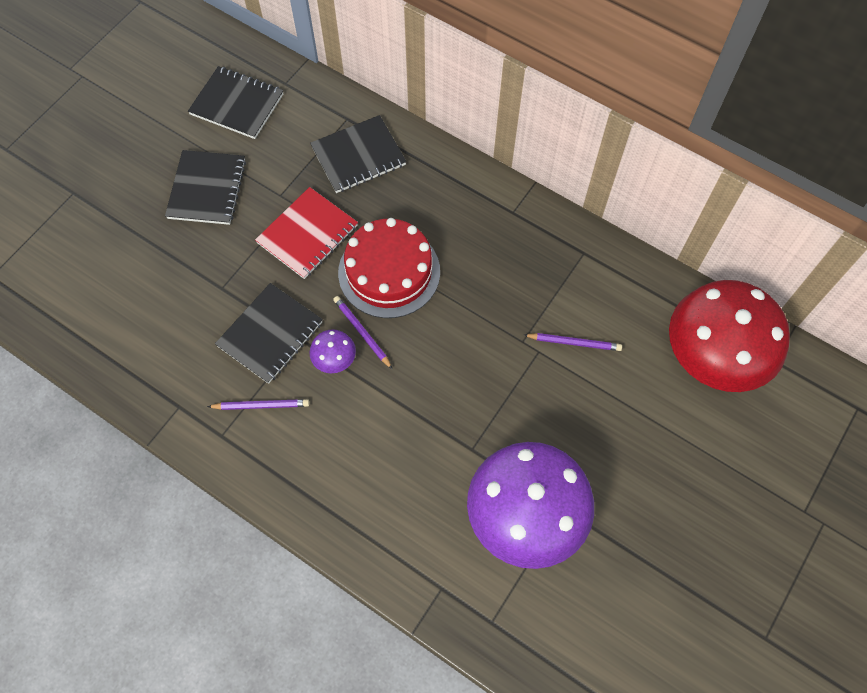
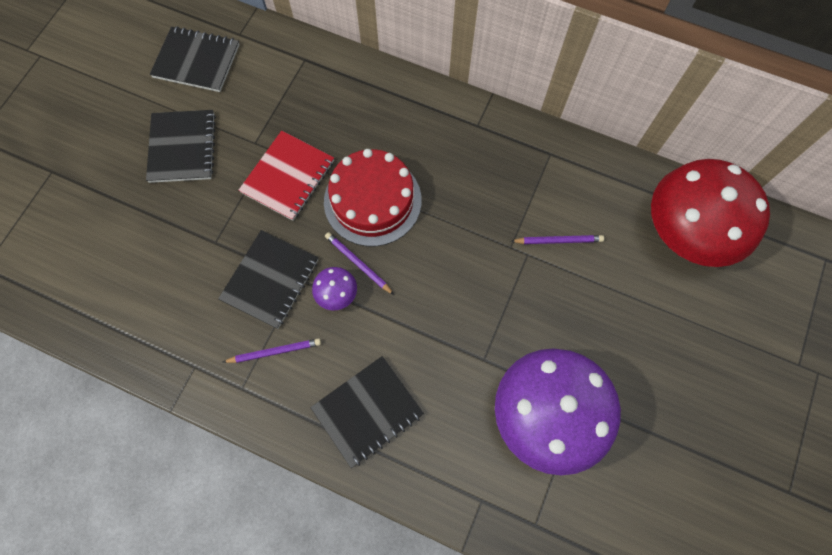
camera: 10 degrees left, 5 degrees up
black notebook [310,115,407,193] -> black notebook moved to [310,356,424,468]

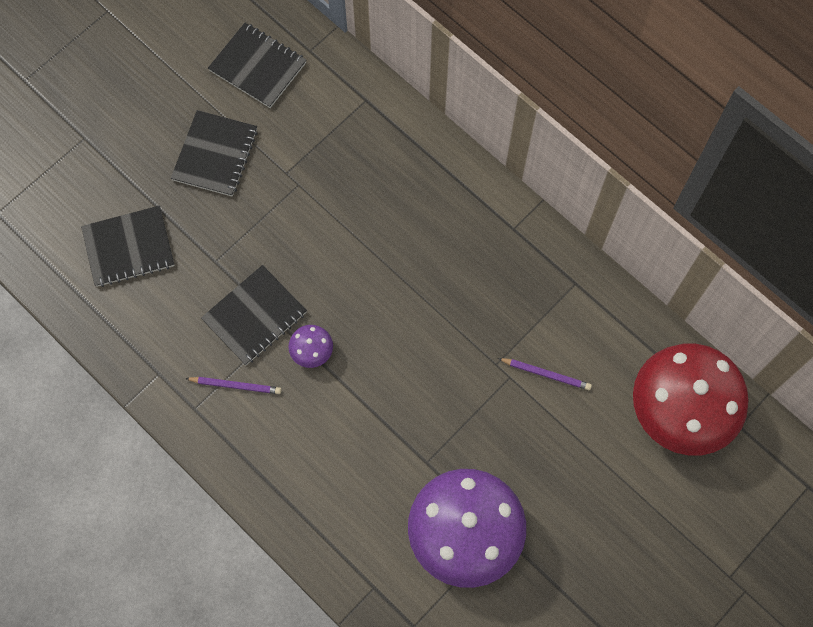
camera: 20 degrees right, 0 degrees up
red notebook [239,131,334,221] -> none
black notebook [310,356,424,468] -> black notebook moved to [81,206,175,287]
red cake [324,149,422,246] -> none
purple pencil [325,232,394,295] -> none

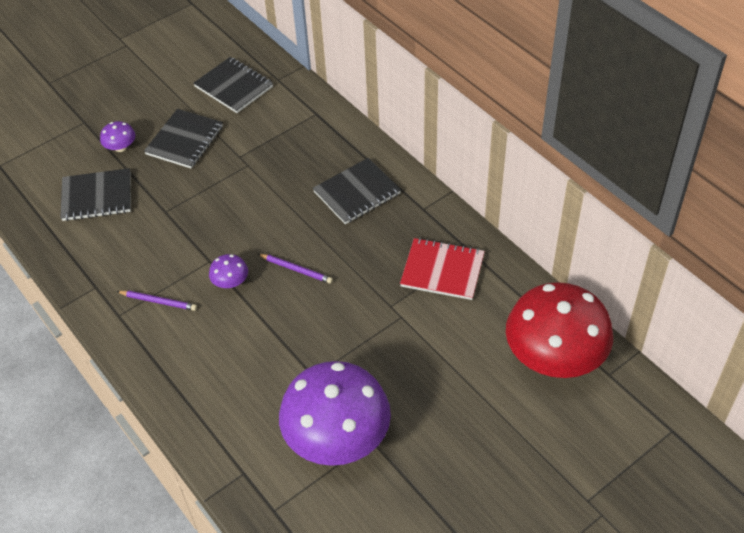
camera: 10 degrees right, 20 degrees down
black notebook [201,265,307,365] -> black notebook moved to [313,158,401,224]
purple pencil [498,358,592,390] -> purple pencil moved to [258,254,333,284]
none -> purple mushroom [100,121,135,152]
none -> red notebook [400,238,485,300]

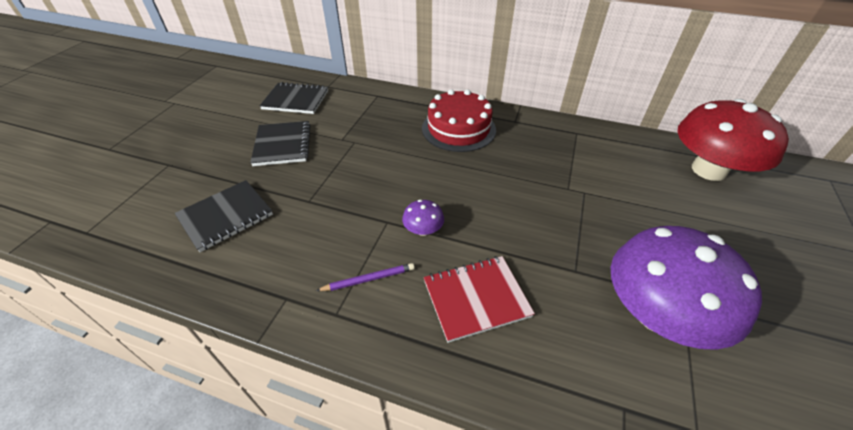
camera: 35 degrees left, 5 degrees down
purple mushroom [100,121,135,152] -> none
purple pencil [258,254,333,284] -> none
black notebook [313,158,401,224] -> red cake [422,89,496,152]
red notebook [400,238,485,300] -> red notebook moved to [424,256,535,343]

